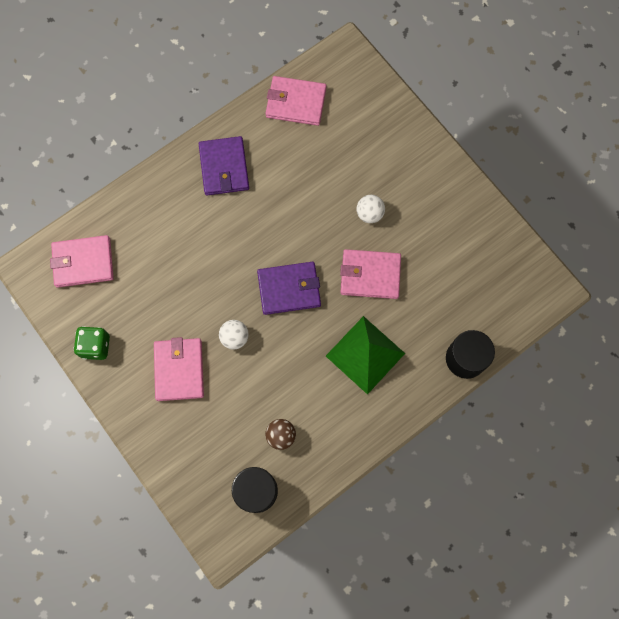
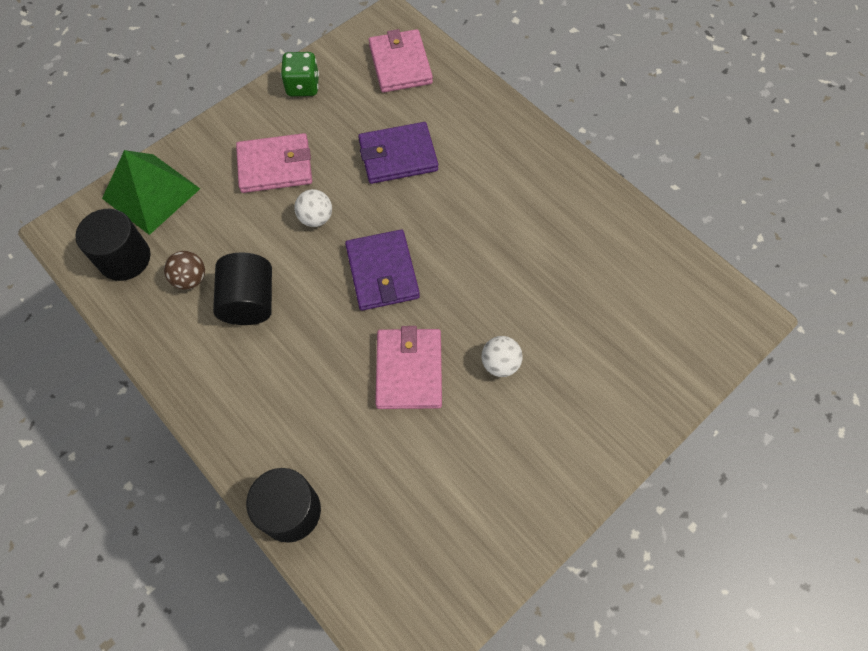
camera: 85 degrees right, 10 degrees down
purple wallet [199,136,249,195] -> purple wallet moved to [358,122,438,184]
pink wallet [266,76,326,126] -> none
green pyramid [326,316,405,395] -> green pyramid moved to [102,150,200,235]
none -> black cylinder [213,252,272,325]

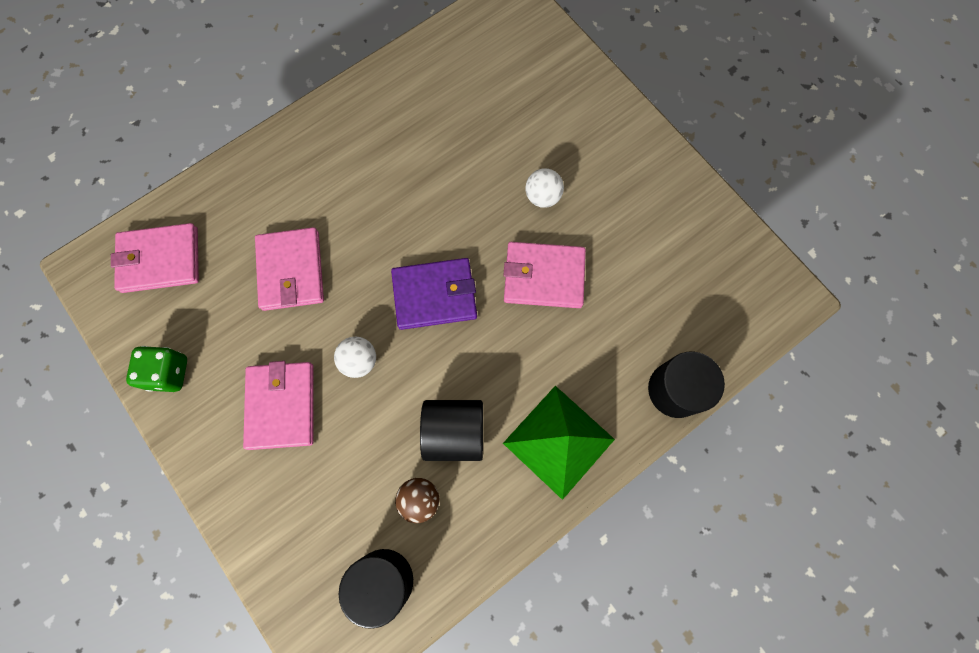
camera: 85 degrees left, 10 degrees up
green pyramid [102,150,200,235] -> green pyramid moved to [503,386,615,500]
purple wallet [358,122,438,184] -> pink wallet [255,227,324,311]

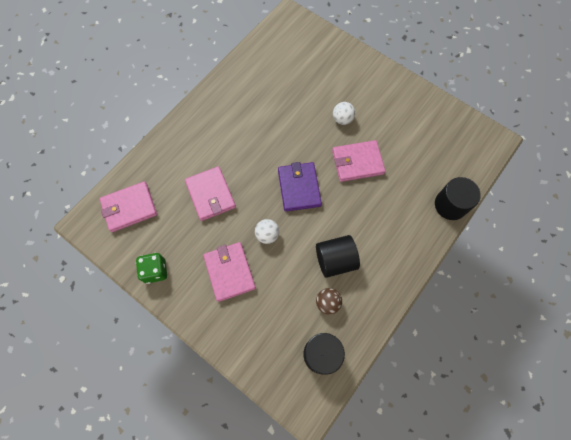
camera: 15 degrees left, 5 degrees down
purple wallet [391,258,477,330] -> purple wallet turned 75 degrees counterclockwise [278,162,322,212]
green pyramid [503,386,615,500] -> none

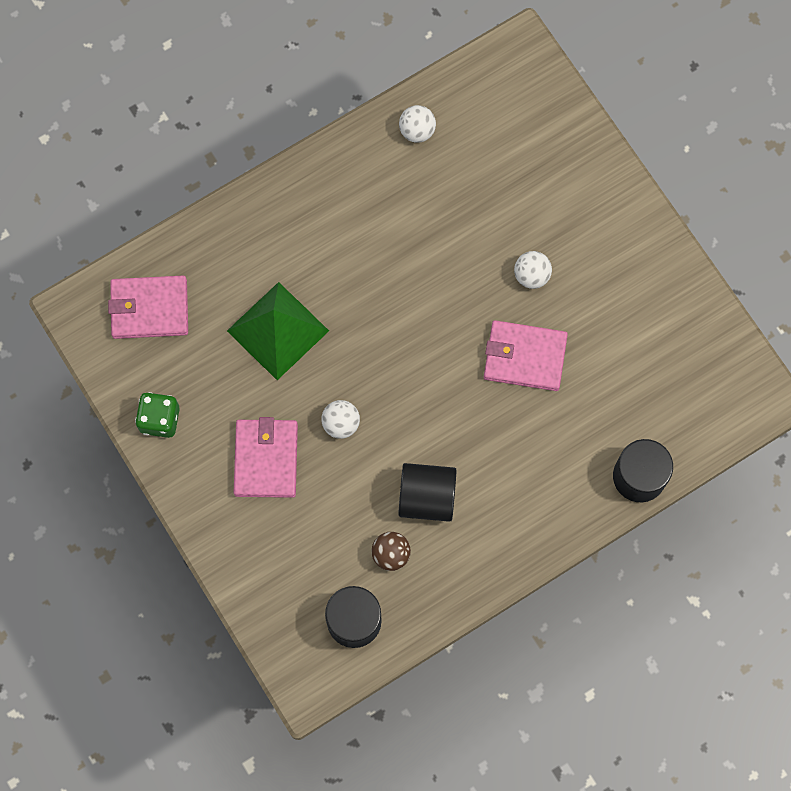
camera: 20 degrees right, 5 degrees up
pink wallet [185,166,236,221] -> green pyramid [227,282,329,380]
purple wallet [278,162,322,212] -> none
none -> white ball [399,105,436,143]

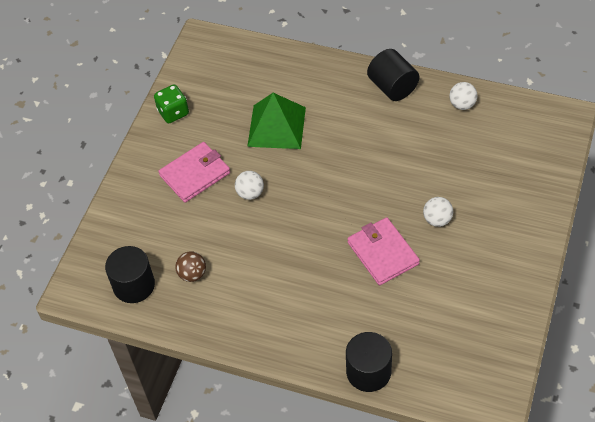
camera: 55 degrees right, 20 degrees down
pink wallet [108,276,188,339] -> none
black cylinder [398,463,457,522] -> black cylinder moved to [367,49,419,101]

